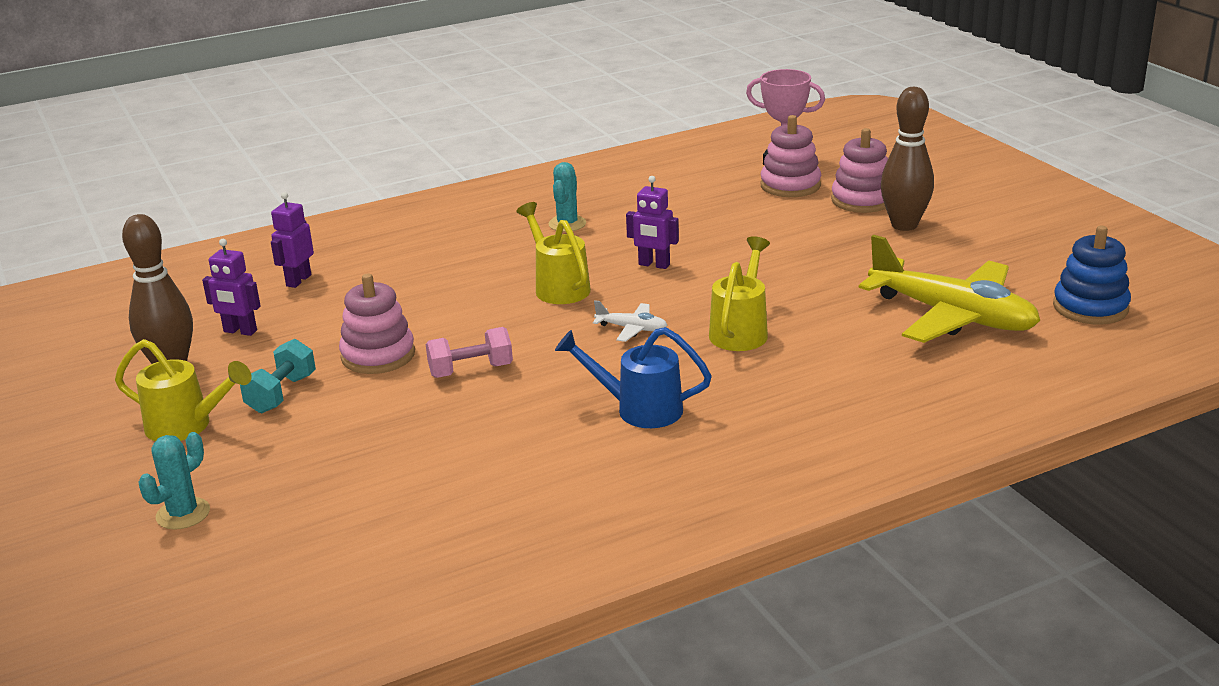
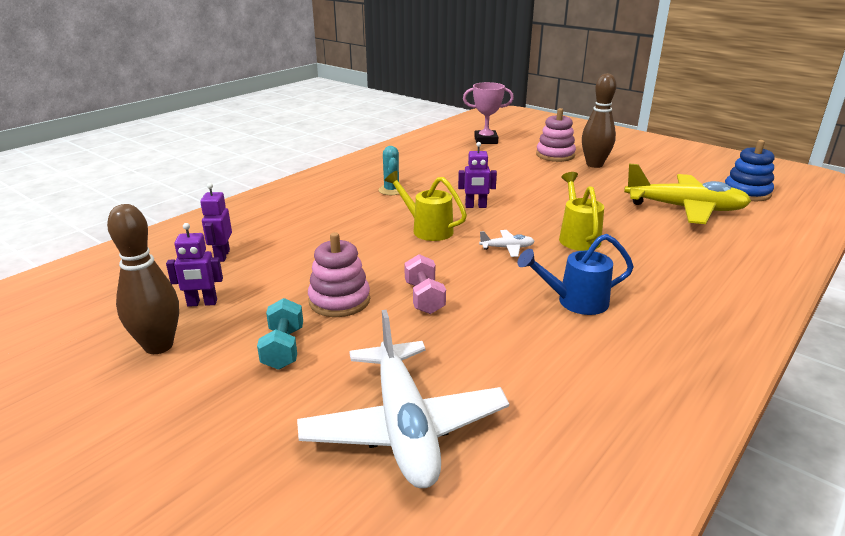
camera: 25 degrees left, 0 degrees up
yellow watering can [115,339,251,441] -> none
turquoise cactus [139,432,210,530] -> none
pink dumbbell [426,327,513,378] -> pink dumbbell turned 60 degrees counterclockwise [404,254,446,314]
pink stacking toy [760,115,821,197] -> none
none -> white plane [297,310,509,488]

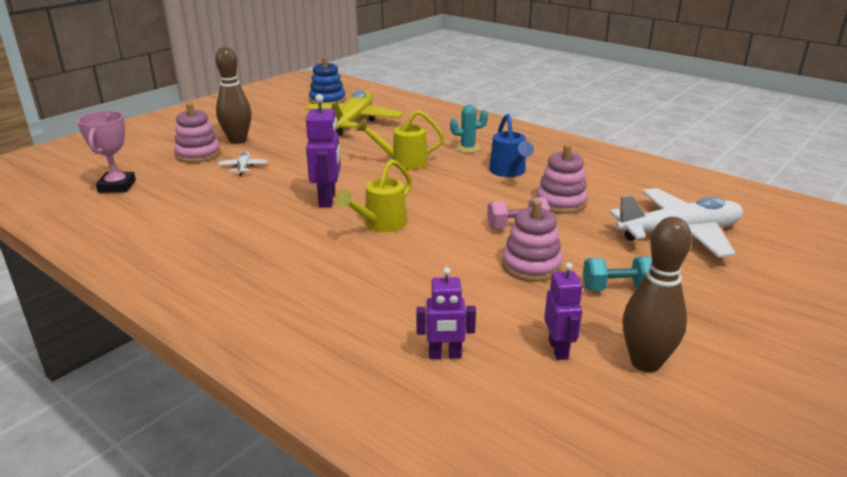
camera: 90 degrees left, 0 degrees up
turquoise cactus [378,146,405,195] -> turquoise cactus moved to [450,105,488,153]
purple robot [458,142,497,208] -> purple robot [306,94,341,207], size x1.51
white plane [479,230,534,257] -> white plane moved to [218,151,268,176]
none -> pink stacking toy [536,144,588,214]

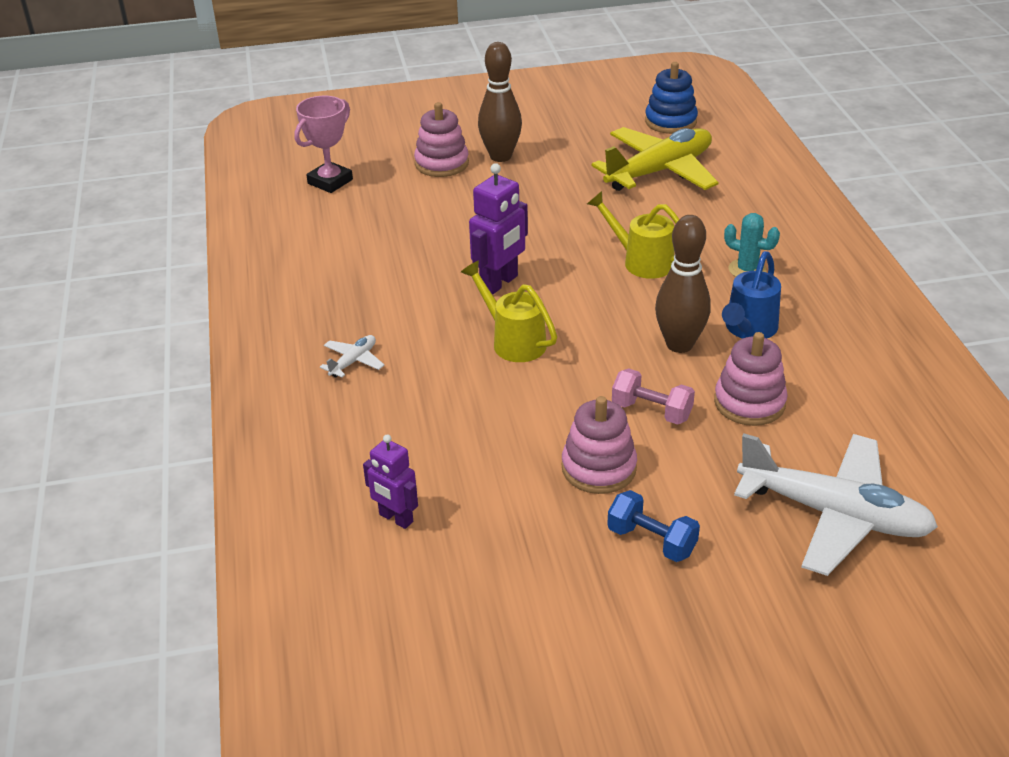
camera: 40 degrees right, 10 degrees up
white plane [218,151,268,176] -> white plane moved to [320,335,384,378]
yellow watering can [336,159,412,232] -> yellow watering can turned 60 degrees clockwise [461,260,557,362]
purple robot [544,262,583,360] -> none
turquoise dumbbell [583,257,652,291] -> blue dumbbell [607,490,700,562]
brown bowling pin [622,217,692,373] -> brown bowling pin moved to [655,215,711,353]

